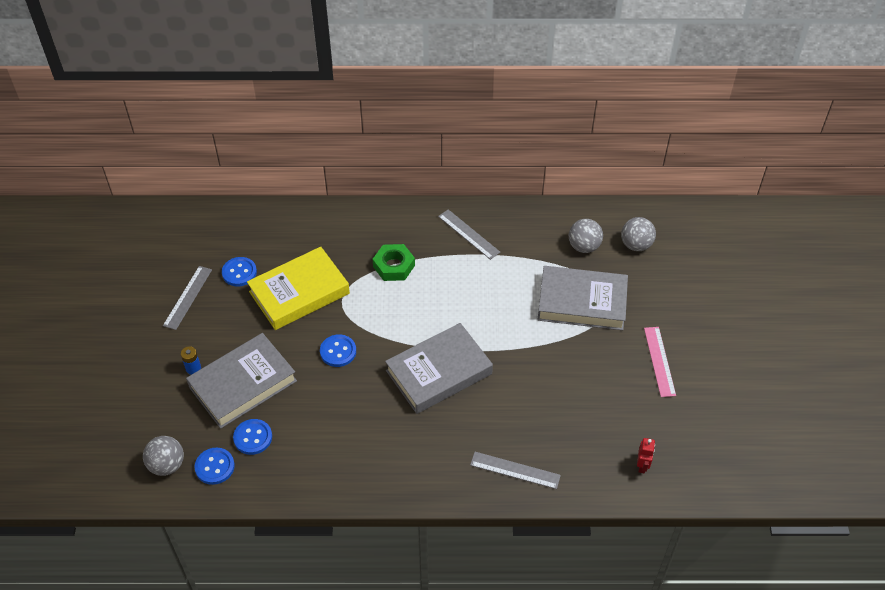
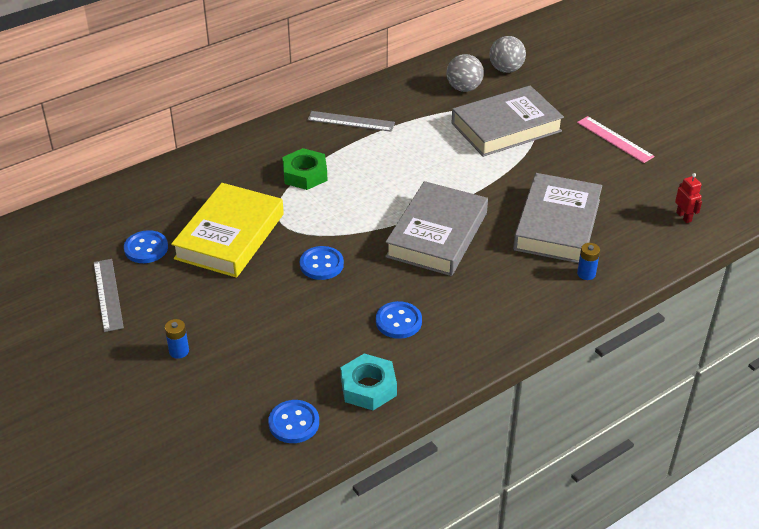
camera: 35 degrees left, 10 degrees down
grey ball [143,436,184,476] -> none
grey book [186,333,297,429] -> grey book moved to [513,173,602,263]
blue button [233,419,272,455] -> blue button moved to [376,301,422,339]
grey ruler [470,452,561,489] -> blue battery [577,243,600,280]
none -> turquoise nut [341,354,397,410]

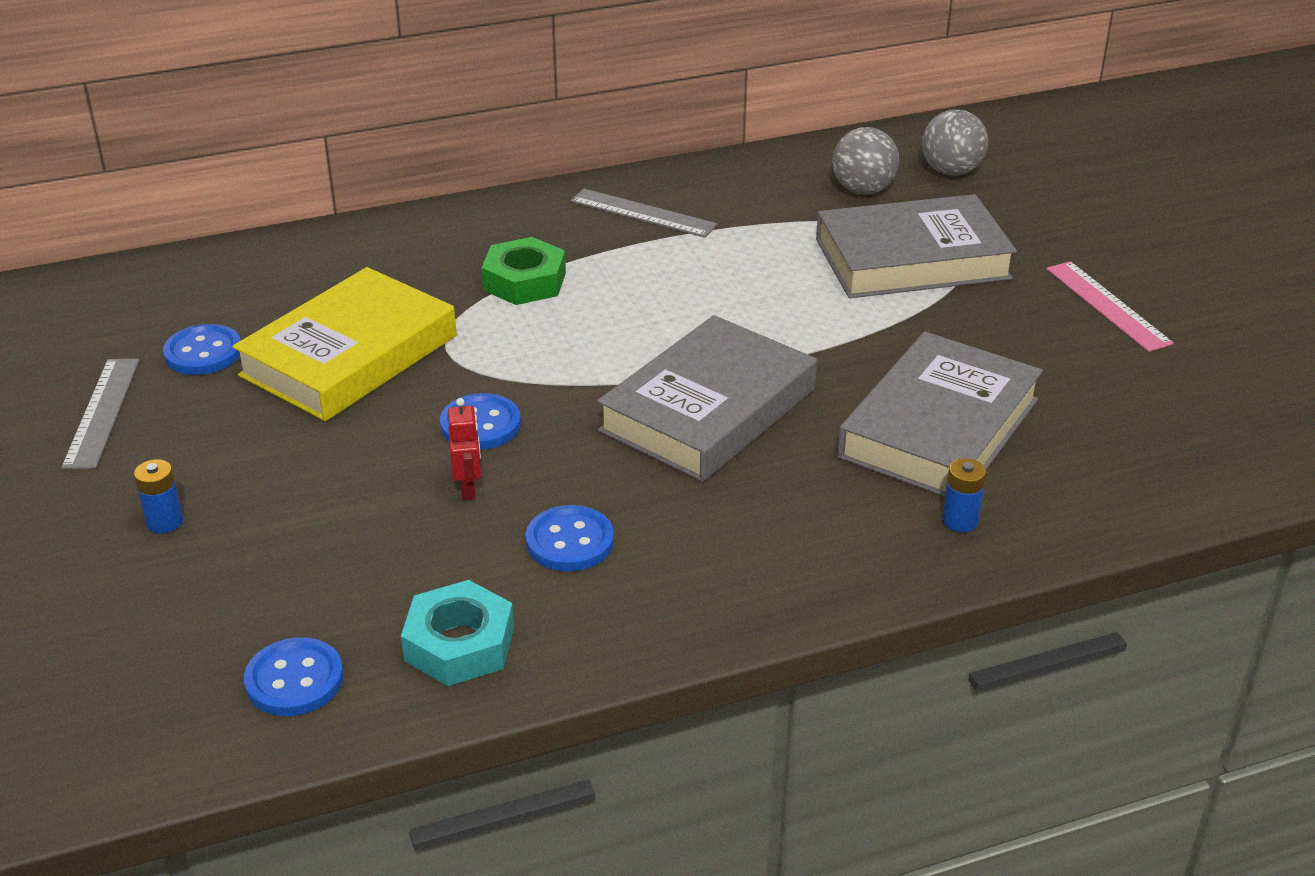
camera: 15 degrees right, 5 degrees down
red robot [675,173,702,223] -> red robot moved to [448,398,481,500]

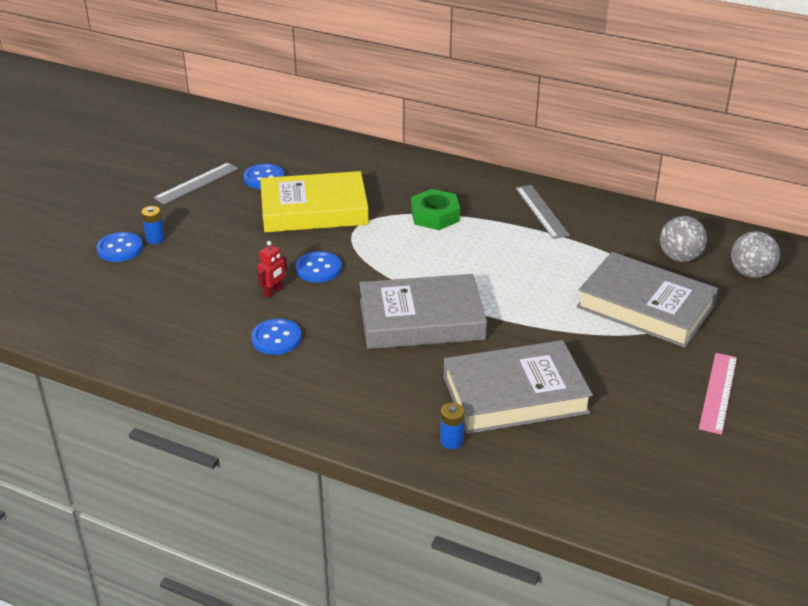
camera: 45 degrees right, 0 degrees up
blue button [244,637,344,716] -> blue button moved to [97,232,143,262]
turquoise nut [401,580,514,686] -> none

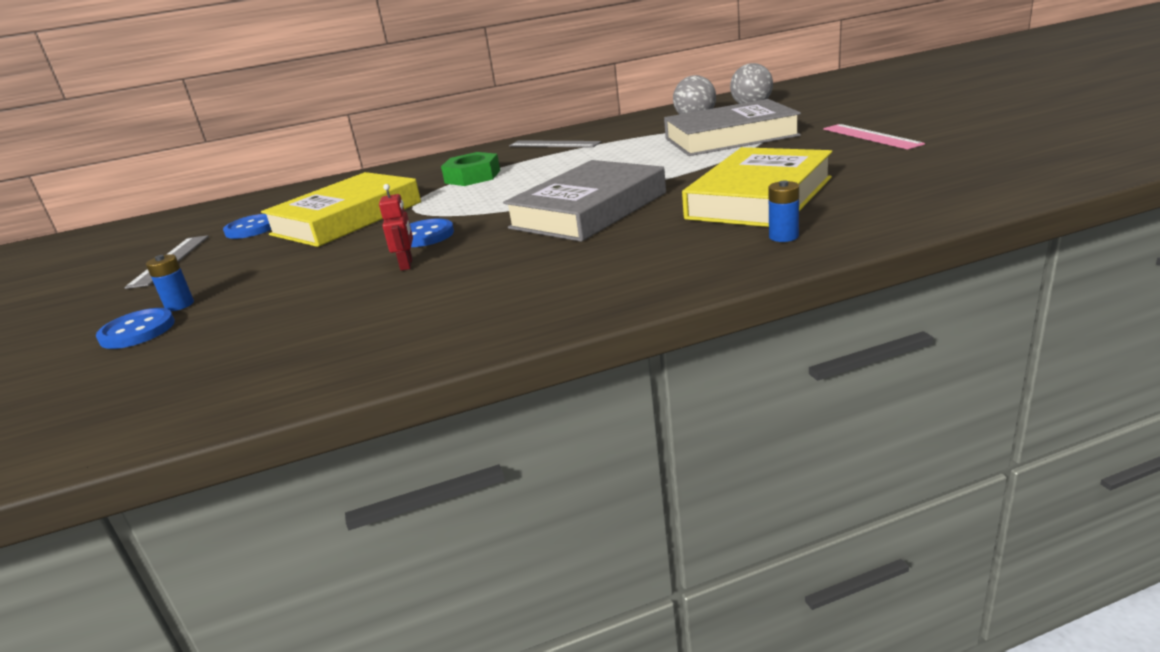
camera: 40 degrees left, 10 degrees down
blue button [251,319,301,355] -> none
grey book [443,340,593,434] -> yellow book [682,147,832,227]

